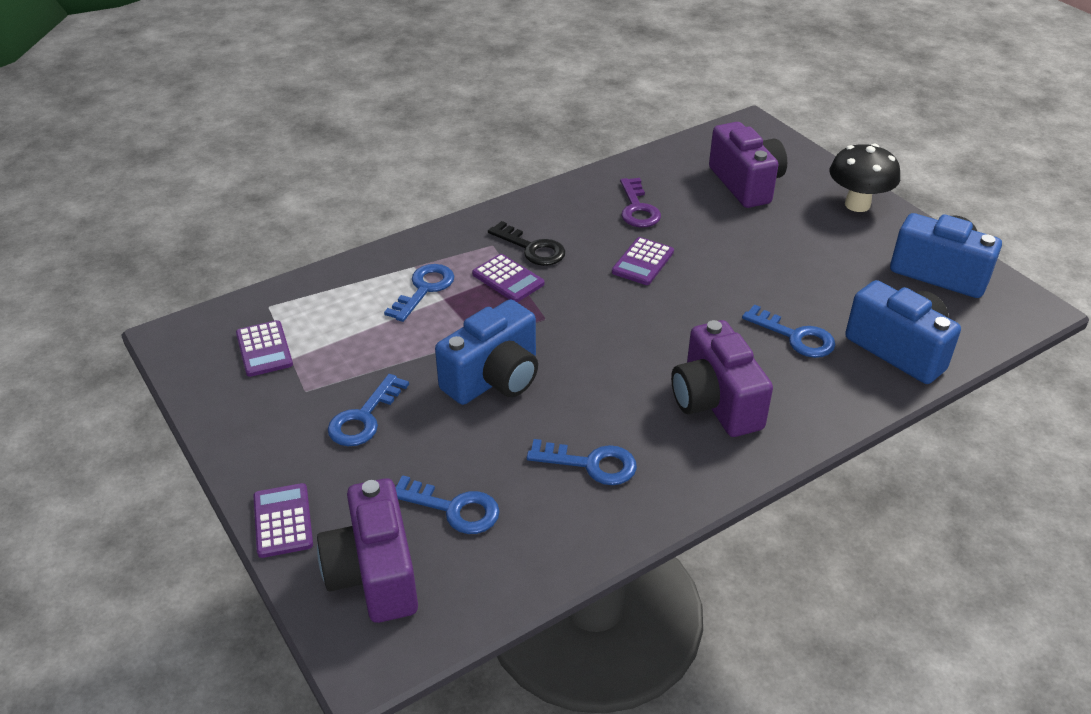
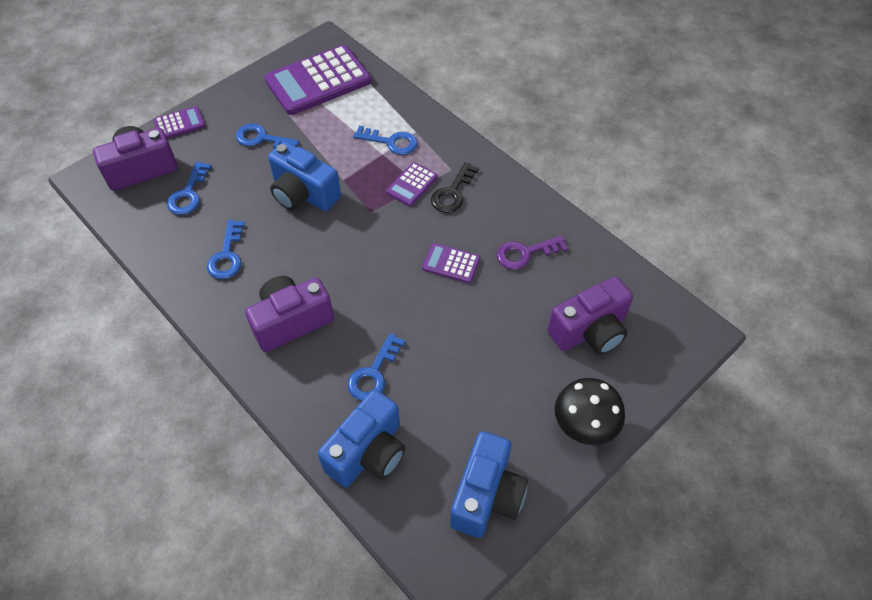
camera: 80 degrees right, 15 degrees up
purple calculator [236,320,293,377] -> purple calculator [265,45,371,115], size x2.11

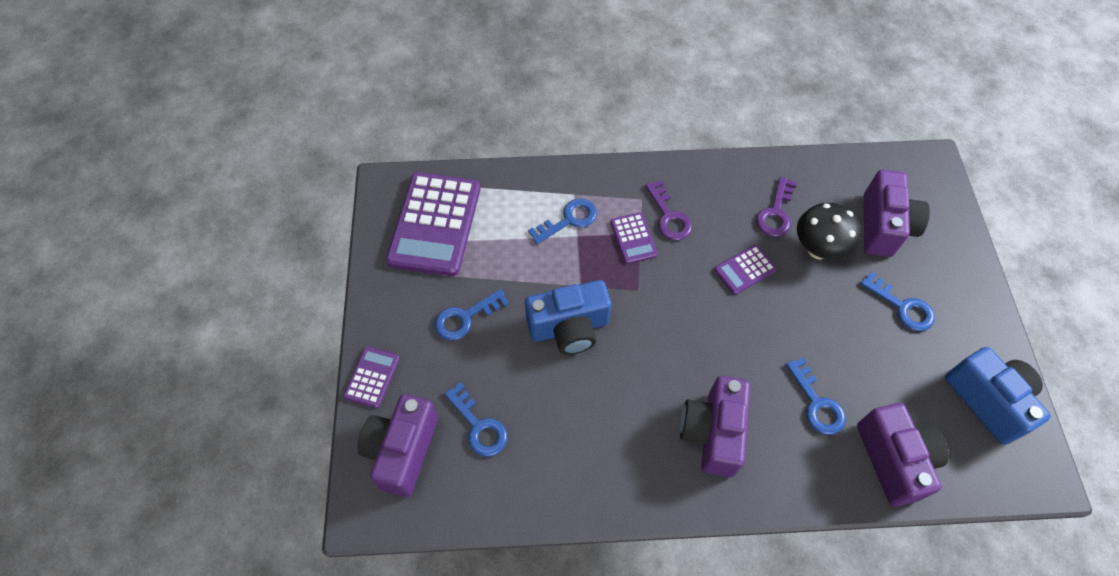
camera: 50 degrees left, 5 degrees up
blue key [207,220,245,279] -> blue key moved to [861,272,935,331]
blue camera [318,390,405,487] -> purple camera [857,403,949,507]
black key [431,162,479,213] -> purple key [645,180,692,241]
black mushroom [555,378,625,445] -> black mushroom moved to [797,203,861,260]

